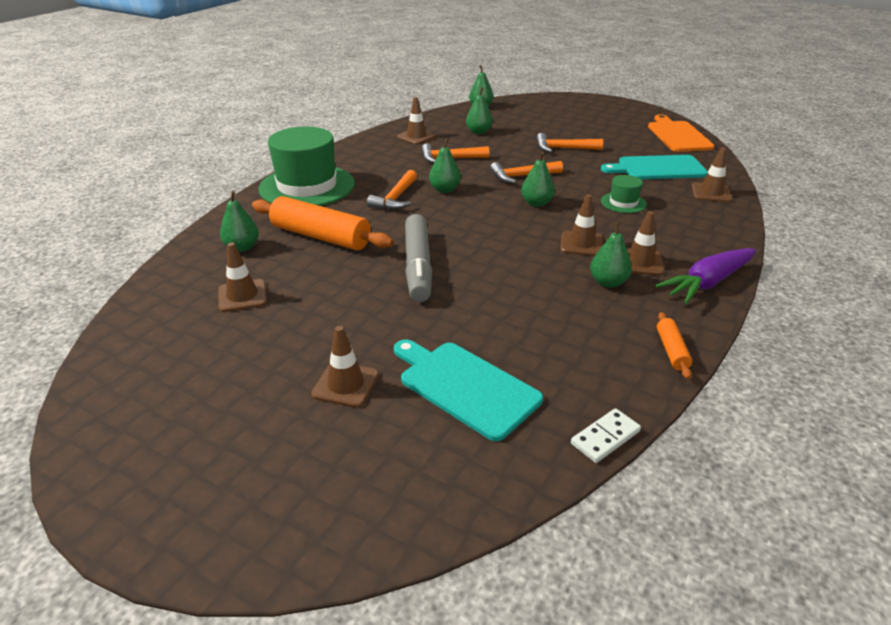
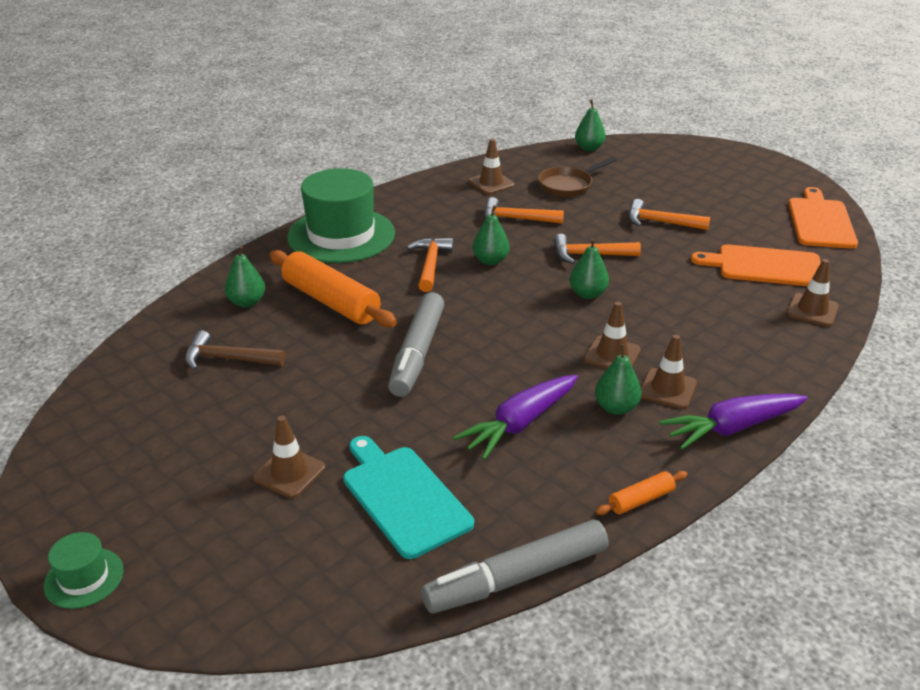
camera: 15 degrees right, 0 degrees up
brown traffic cone [218,242,267,312] -> brown hammer [185,330,285,370]
orange hammer [367,170,417,210] -> orange hammer turned 150 degrees clockwise [407,238,453,292]
green pear [466,87,493,134] -> brown pan [538,157,617,197]
white domino [571,408,641,463] -> grey marker [421,519,608,614]
turquoise cutting board [601,155,708,179] -> orange cutting board [691,244,821,286]
green hat [601,175,647,213] -> green hat moved to [44,532,124,609]
orange rolling pin [657,312,692,379] -> orange rolling pin turned 45 degrees clockwise [596,471,687,515]
none -> purple carrot [453,375,578,460]

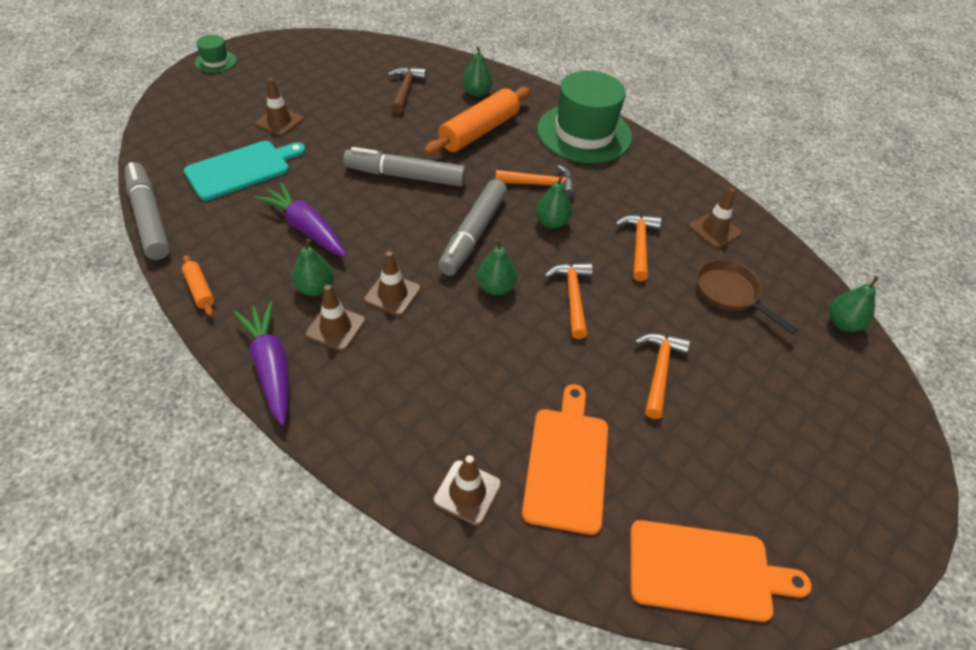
camera: 85 degrees right, 15 degrees up
none -> grey marker [438,179,507,276]

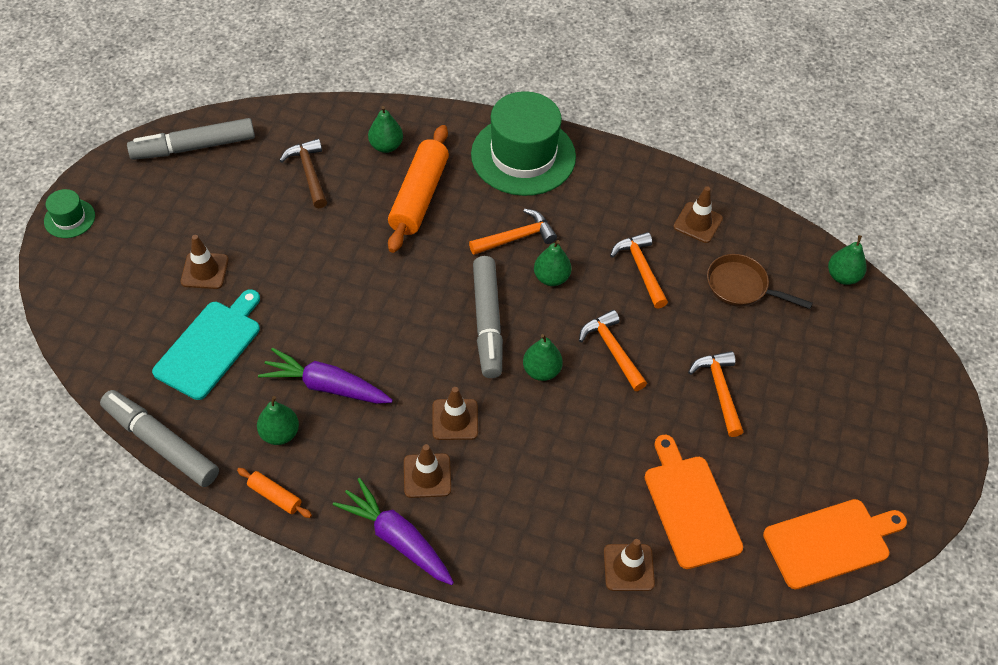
camera: 25 degrees left, 5 degrees up
green pear [292,239,334,296] -> green pear moved to [257,396,299,445]
grey marker [343,147,466,187] -> grey marker moved to [127,118,255,160]

